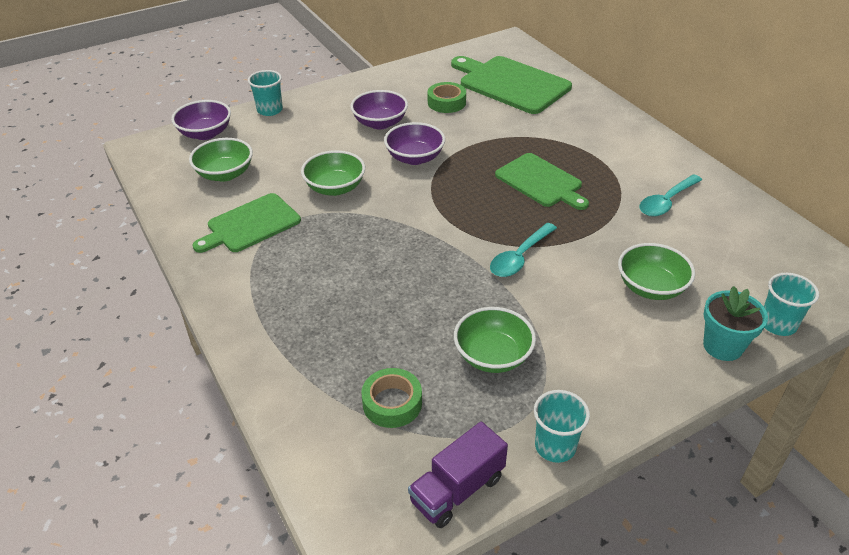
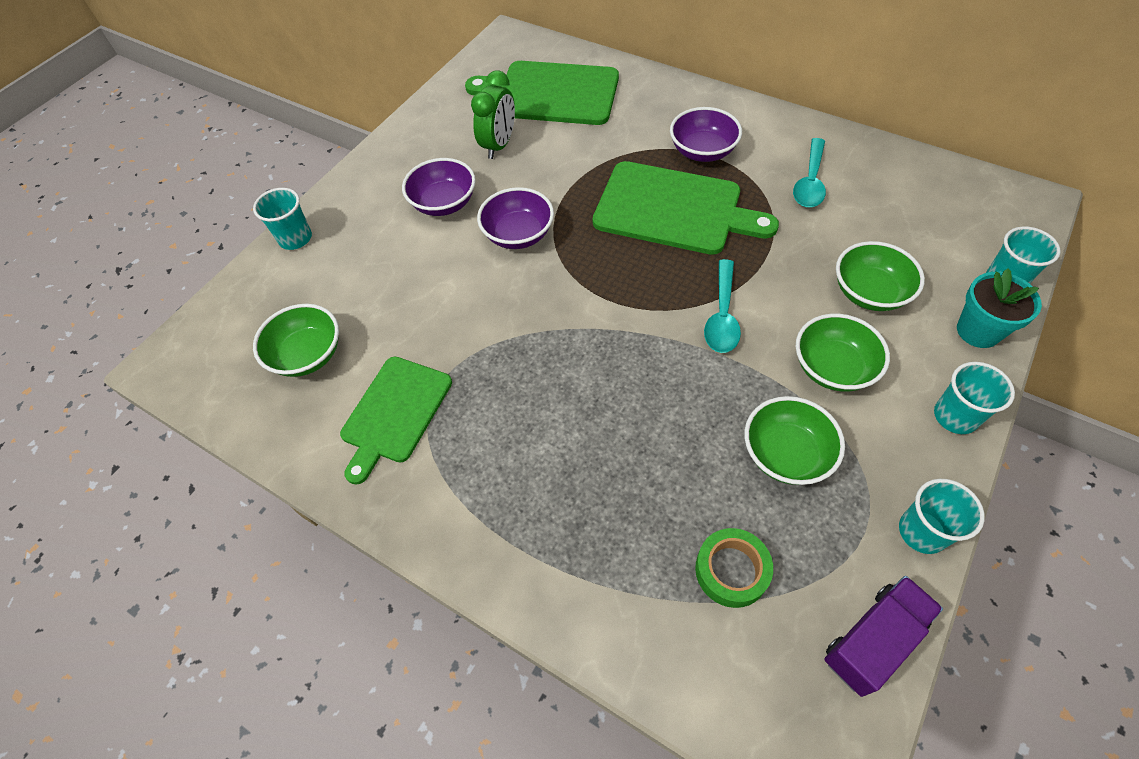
camera: 25 degrees left, 15 degrees up
purple bowl [171,100,231,140] -> purple bowl moved to [670,107,742,162]
green bowl [301,150,365,196] -> green bowl moved to [796,314,890,392]
purple truck [408,422,508,528] -> purple truck turned 150 degrees counterclockwise [824,576,943,697]
green tape [428,82,466,113] -> green clock [471,70,515,159]
green cutting board [495,153,589,210] -> green cutting board [593,161,779,255], size x1.50
none -> turquoise cup [934,362,1015,434]

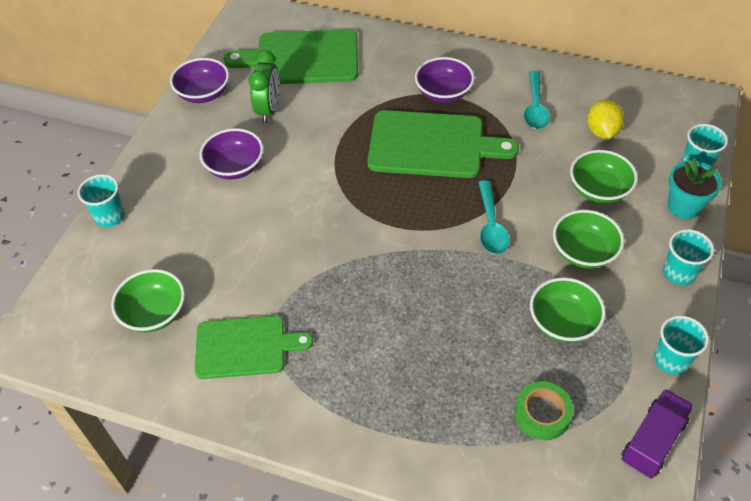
camera: 15 degrees left, 5 degrees down
green cutting board [340,357,452,485] -> green cutting board turned 105 degrees counterclockwise [195,316,313,379]
purple bowl [477,187,554,249] -> purple bowl moved to [170,58,229,103]
none -> yellow lemon [587,99,624,139]

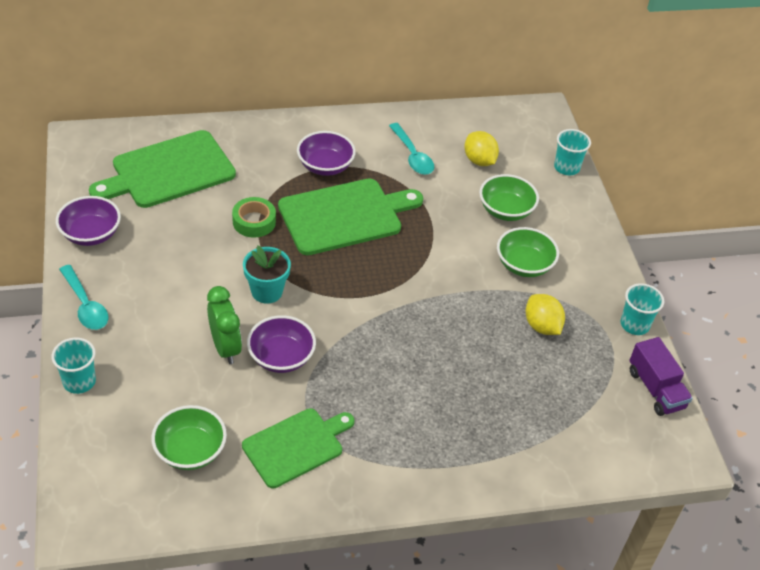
camera: 35 degrees left, 5 degrees down
purple bowl [200,128,264,179] -> purple bowl moved to [247,315,316,373]
green clock [248,50,280,123] -> green clock moved to [207,286,242,364]
turquoise spoon [478,180,509,255] -> turquoise spoon moved to [59,265,108,330]
green tape [515,381,573,440] -> green tape moved to [232,197,276,238]
green bowl [530,277,606,343] -> yellow lemon [526,294,565,335]
purple truck [621,389,694,479] -> purple truck turned 150 degrees clockwise [629,337,693,416]
turquoise cup [663,229,714,286] -> none
turquoise flower pot [668,158,722,219] -> turquoise flower pot moved to [243,245,291,304]

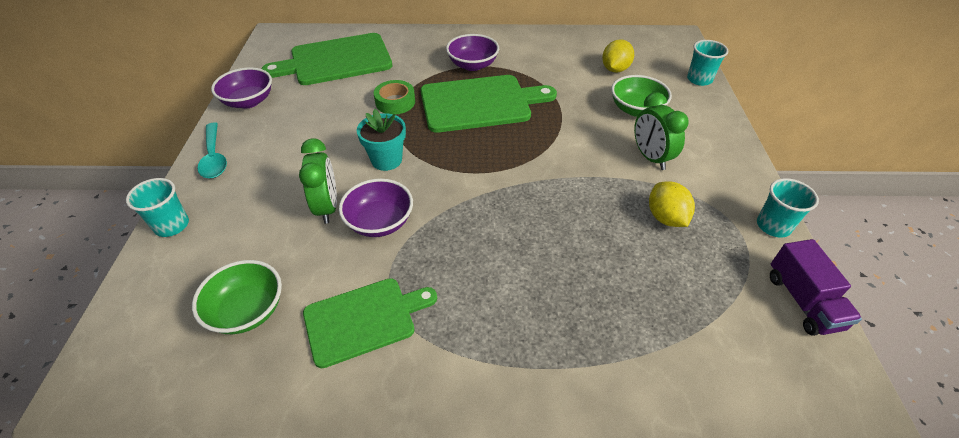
camera: 15 degrees right, 0 degrees up
turquoise spoon [389,123,435,175] -> none
yellow lemon [464,131,499,166] -> yellow lemon turned 45 degrees clockwise [602,39,634,73]
green bowl [497,227,559,277] -> green clock [634,92,689,170]

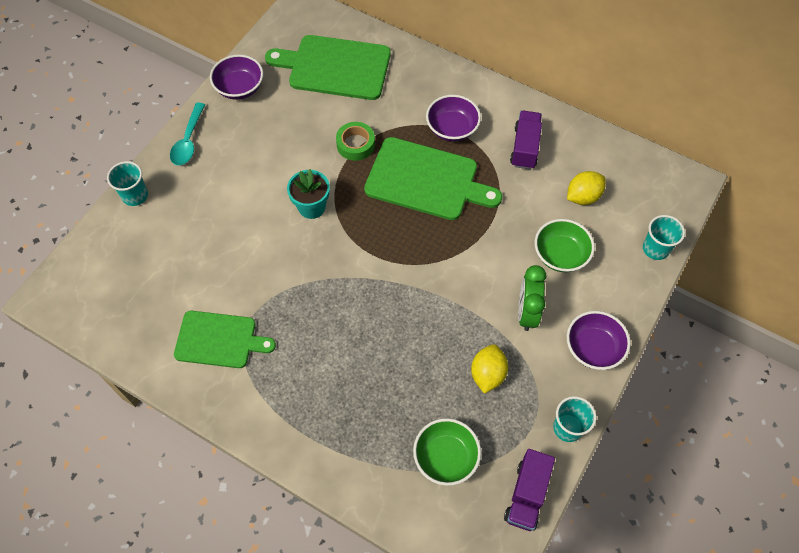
camera: 30 degrees right, 15 degrees up
green bowl [192,260,282,334] -> green bowl moved to [413,418,481,486]
green clock [299,138,337,224] -> none
purple bowl [339,179,413,237] -> purple bowl moved to [567,311,631,370]
none -> purple truck [510,111,542,169]

